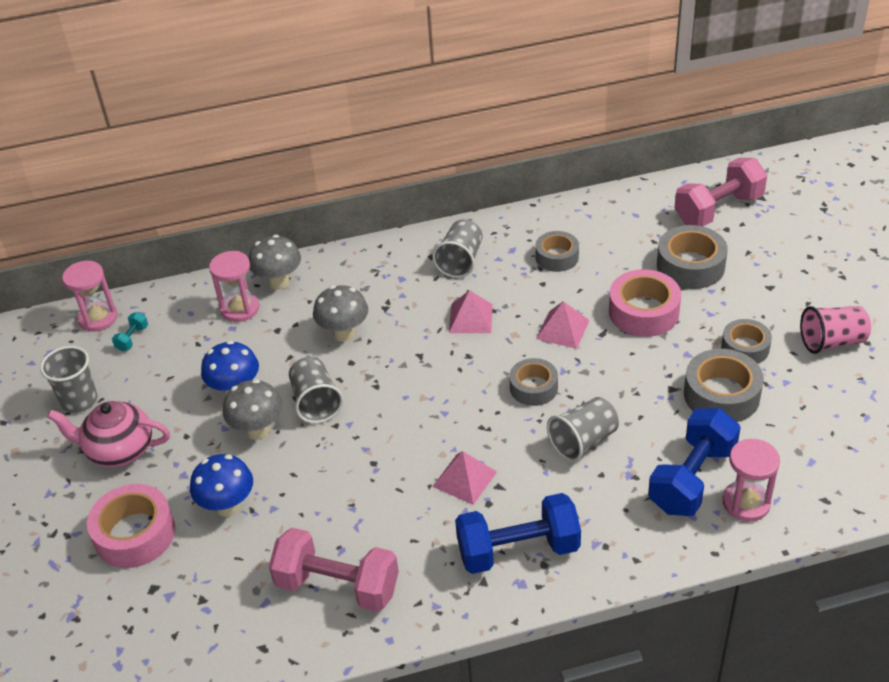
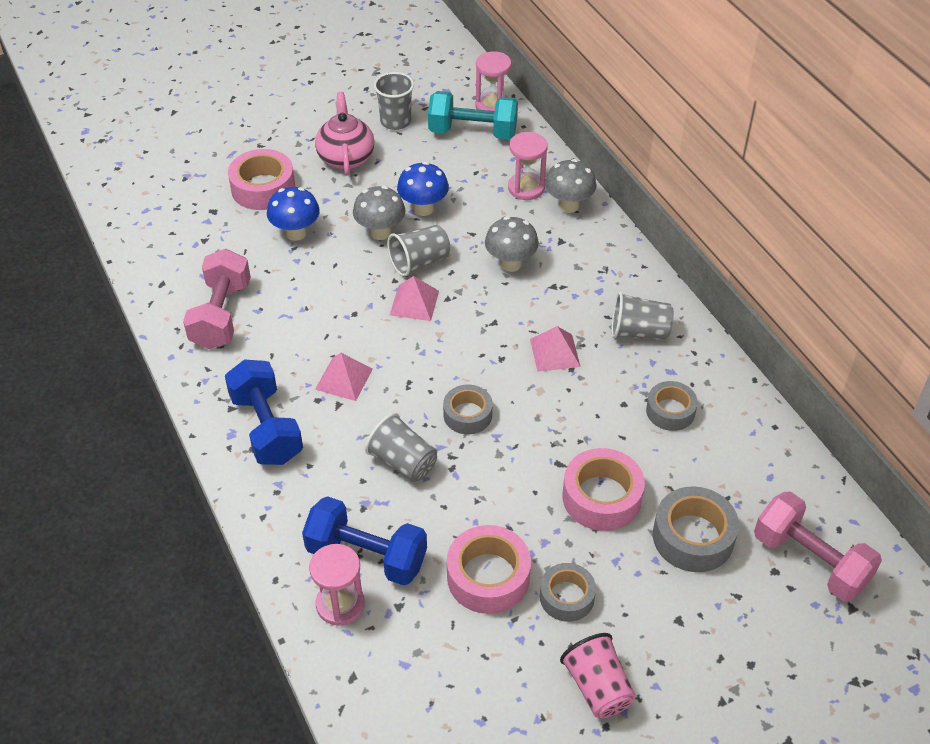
camera: 75 degrees right, 5 degrees up
turquoise dumbbell [112,312,148,351] -> turquoise dumbbell [428,91,518,139], size x2.39
pink pyramid [536,301,590,349] -> pink pyramid moved to [390,276,439,321]
grey tape [684,349,764,422] -> pink tape [447,525,531,614]

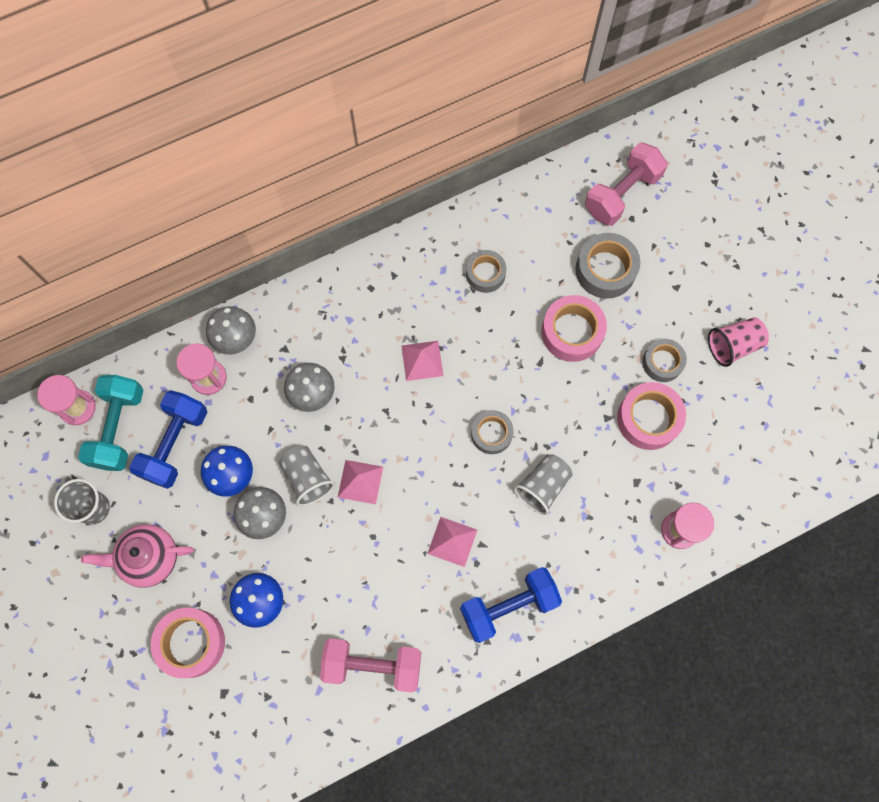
camera: 90 degrees left, 25 degrees up
blue dumbbell [302,496,427,586] -> blue dumbbell moved to [129,390,207,489]
grey cup [612,292,674,340] -> none

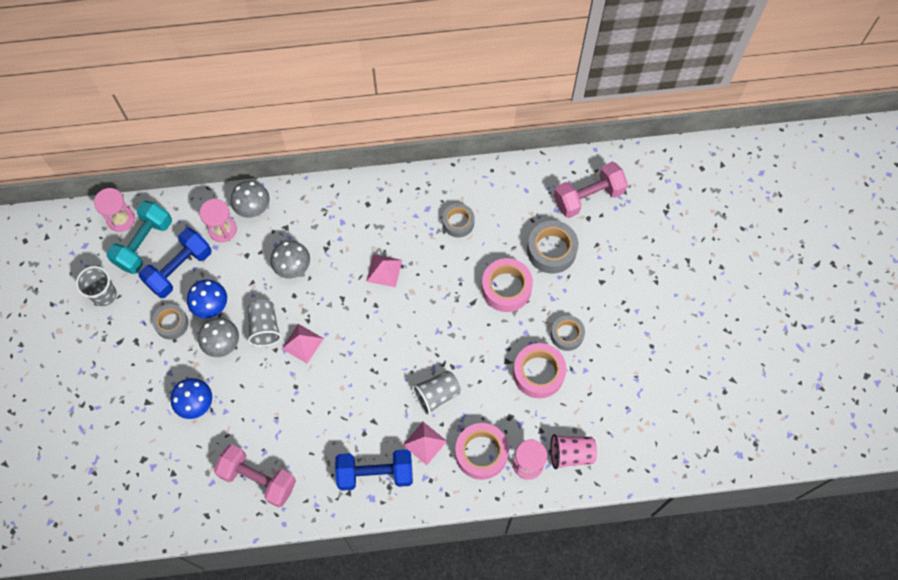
camera: 20 degrees right, 5 degrees down
pink teapot [81,524,194,588] -> none
pink tape [151,608,225,678] -> pink tape moved to [455,423,509,480]
pink pyramid [427,517,477,567] -> pink pyramid moved to [403,422,447,465]
grey tape [471,410,514,454] -> grey tape moved to [152,304,189,340]
pink cup [708,317,769,367] -> pink cup moved to [550,434,597,469]

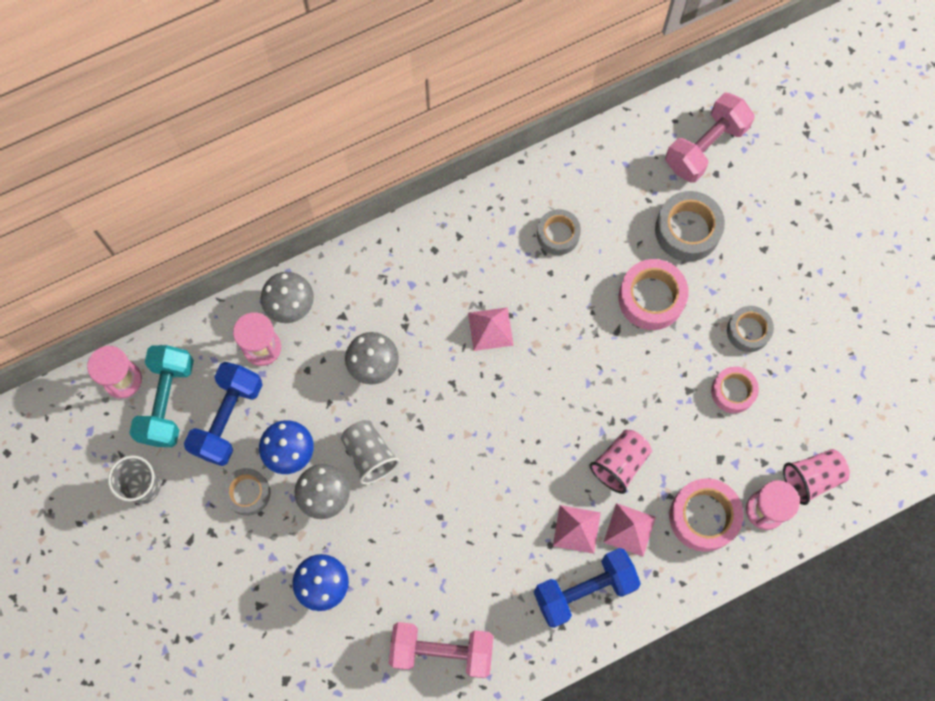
camera: 20 degrees left, 5 degrees up
pink pyramid [282,324,324,363] -> pink pyramid moved to [553,505,601,554]
grey cup [412,370,461,415] -> pink cup [590,430,652,494]
pink tape [513,343,566,398] -> pink tape [711,366,759,413], size x0.65

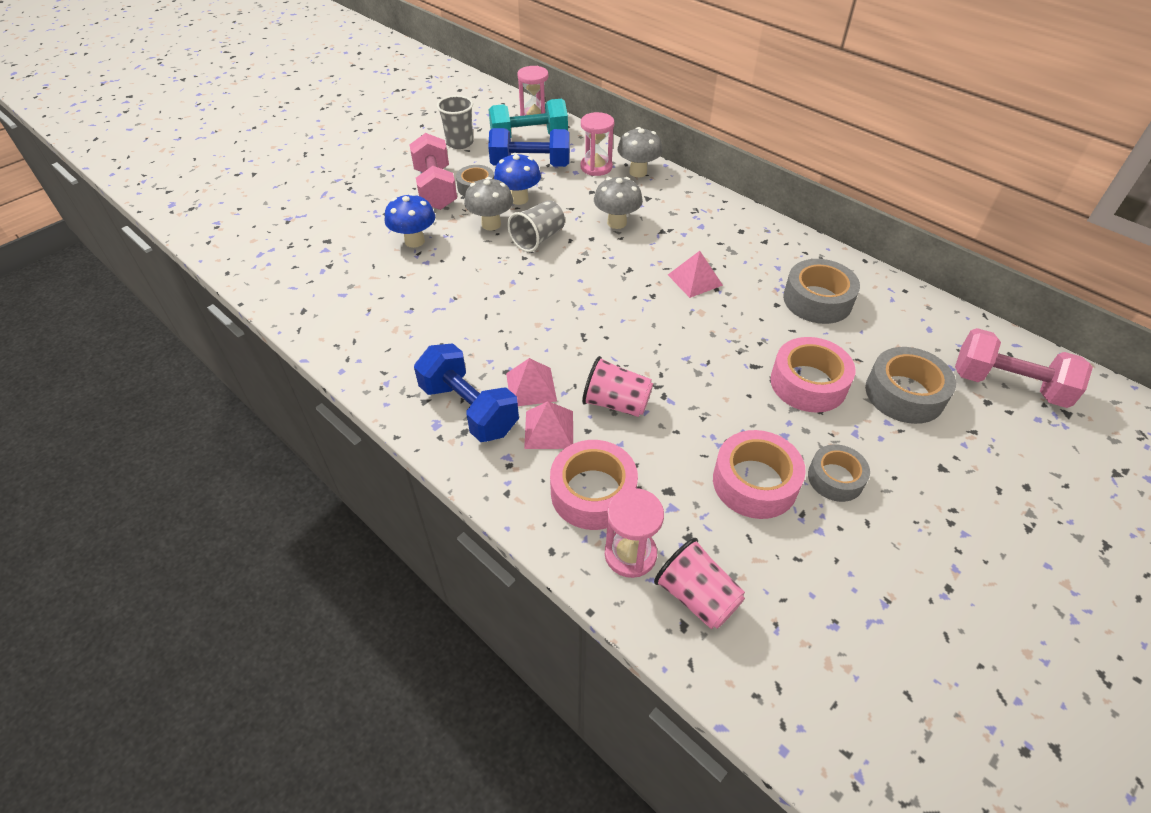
camera: 70 degrees right, 25 degrees down
pink dumbbell [389,622,494,678] -> pink dumbbell moved to [409,133,457,210]
grey tape [537,209,581,255] -> grey tape [783,259,860,324], size x1.53
pink tape [711,366,759,413] -> pink tape [713,430,806,519], size x1.53

